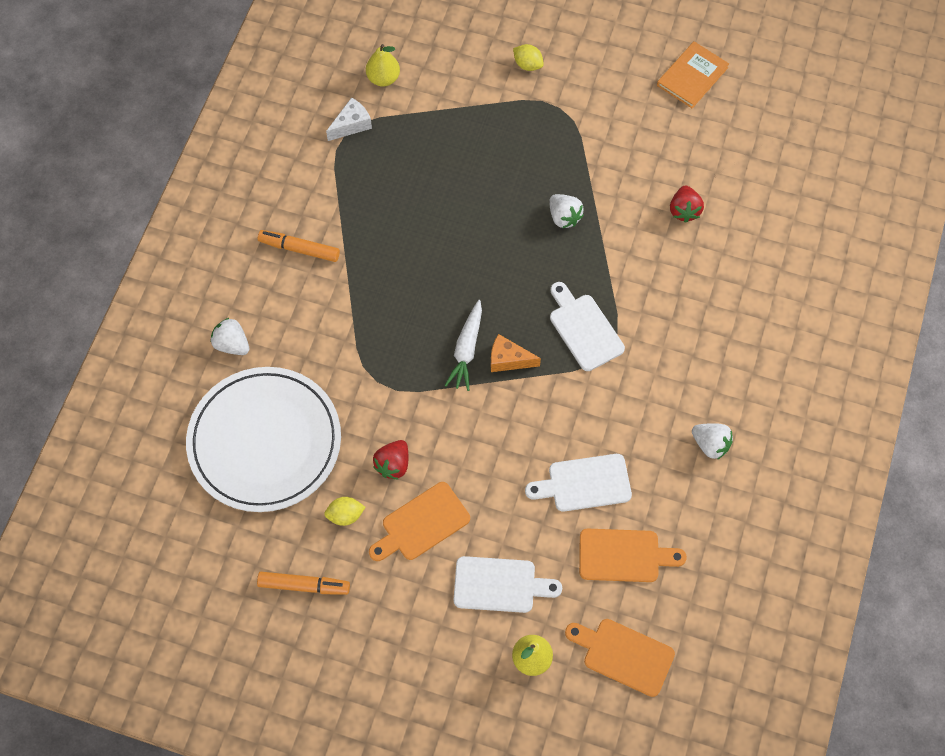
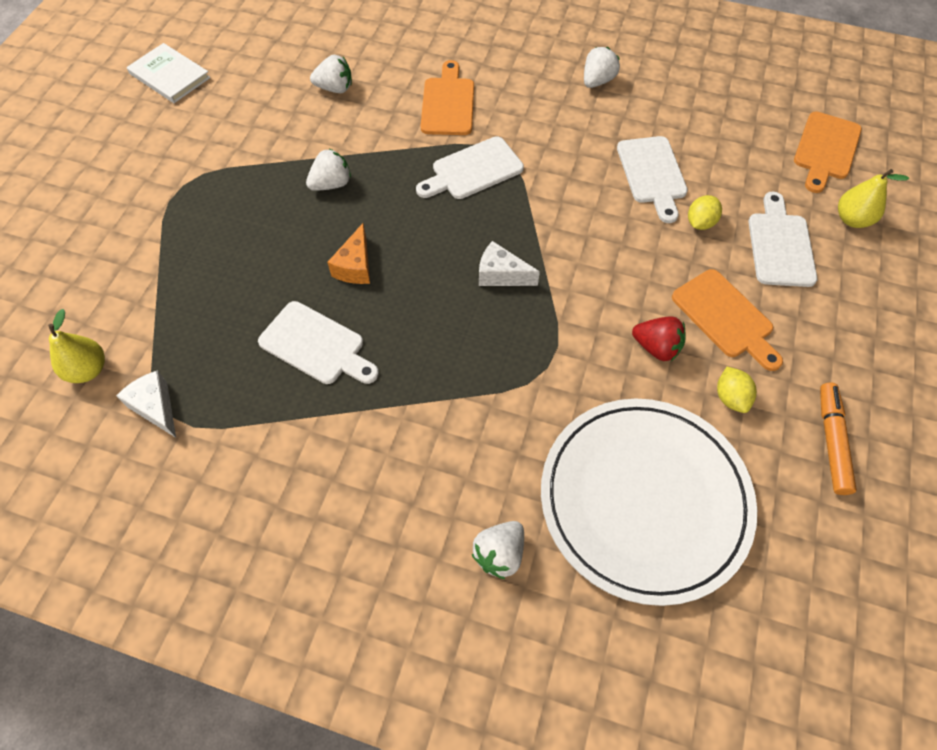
camera: 90 degrees left, 5 degrees down
orange marker [258,230,340,262] -> none
white carrot [445,300,482,391] -> white cheese [479,241,540,286]
orange cheese [491,334,541,372] -> orange cheese moved to [327,223,370,284]
yellow lemon [513,44,544,71] -> yellow lemon moved to [688,195,722,230]
orange cutting board [579,528,687,582] -> orange cutting board moved to [421,60,474,135]
orange book [657,41,729,108] -> white book [127,43,210,103]
red strawberry [670,186,704,223] -> white strawberry [310,55,352,93]
none -> white cutting board [258,301,379,384]

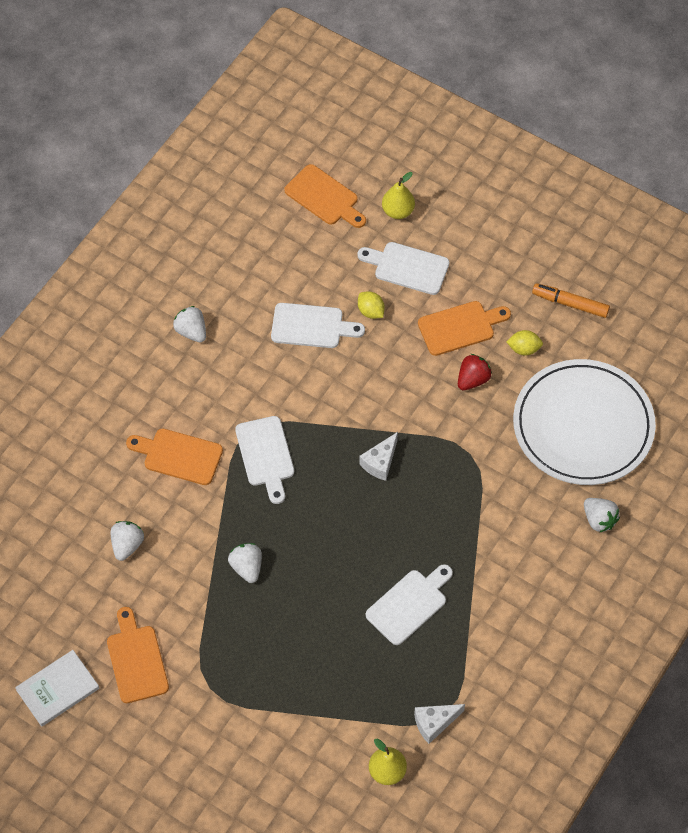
camera: 75 degrees left, 0 degrees up
orange cheese [327,223,370,284] -> none
none -> orange cutting board [107,607,169,703]

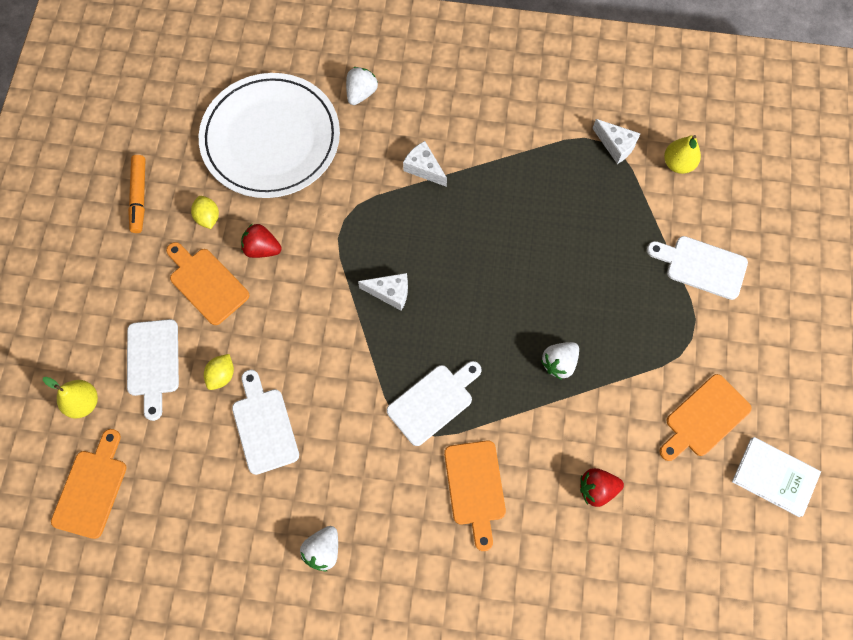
camera: 115 degrees left, 10 degrees up
white strawberry [111,521,144,561] -> red strawberry [580,468,624,507]
white cutting board [366,564,453,645] -> white cutting board moved to [647,236,748,300]
none -> white cheese [403,141,447,187]

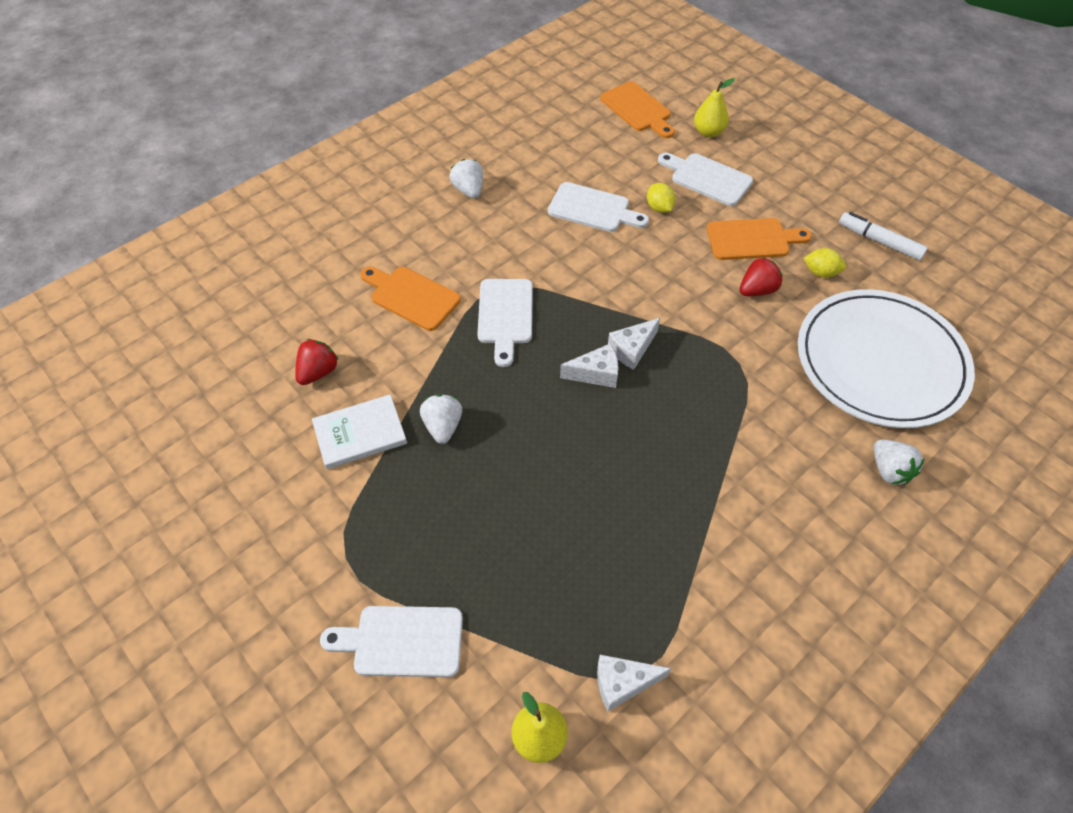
camera: 130 degrees right, 15 degrees down
orange marker [128,155,145,233] -> white marker [839,212,928,260]
white cheese [403,141,447,187] -> white cheese moved to [560,344,618,388]
white cutting board [647,236,748,300] -> white cutting board turned 150 degrees counterclockwise [320,606,463,677]
orange cutting board [659,374,752,461] -> none
white book [732,437,821,517] -> white book moved to [312,394,407,469]

